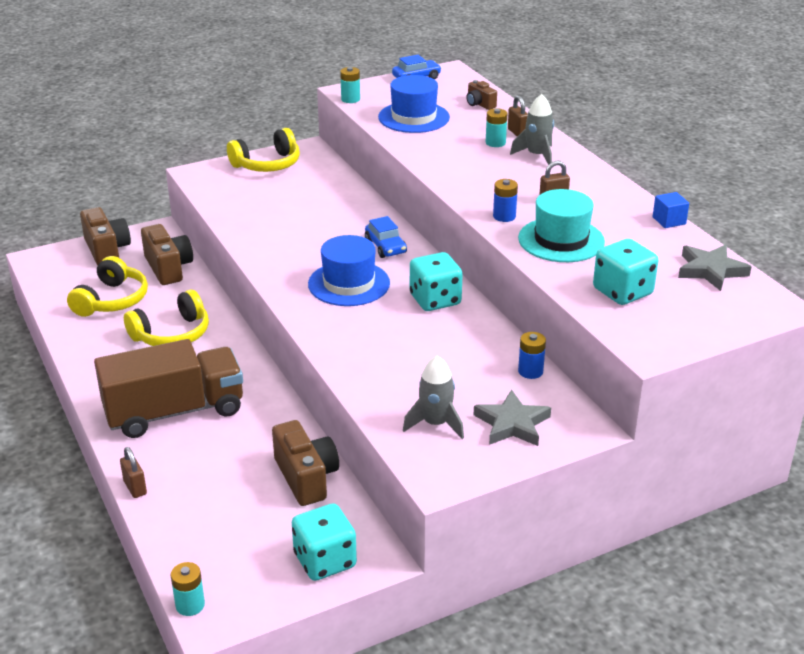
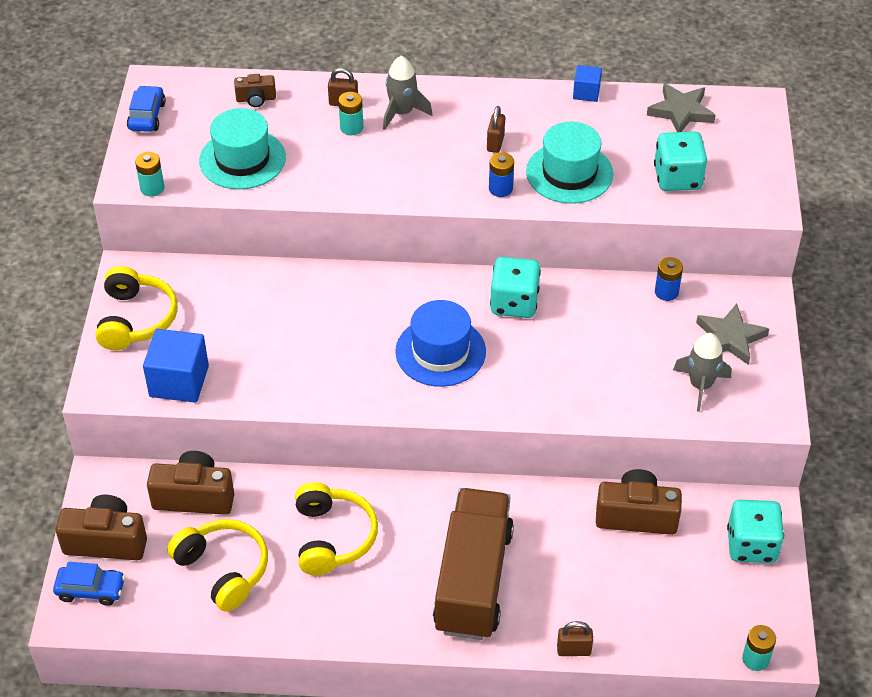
camera: 60 degrees left, 15 degrees up
blue car [365,216,407,258] -> blue car moved to [53,562,125,606]
blue hat [378,75,450,133] -> turquoise hat [199,108,286,189]
none -> blue cube [143,329,209,403]

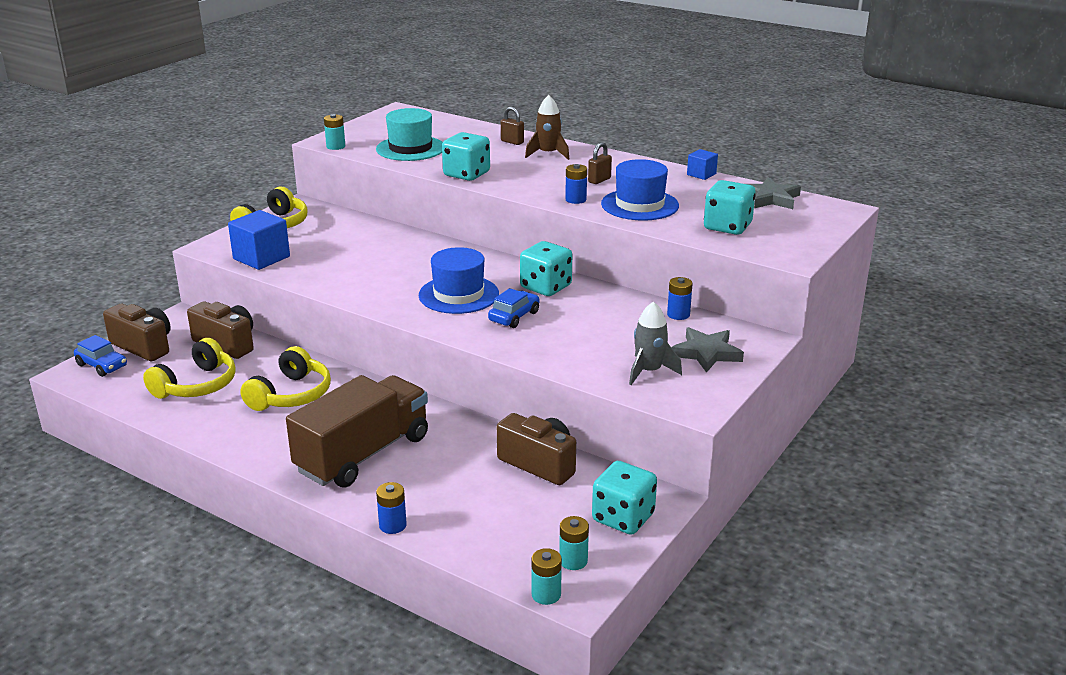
camera: 30 degrees right, 20 degrees down
blue car [127,85,166,132] -> blue car moved to [488,288,539,328]
yellow headphones [167,519,268,612] -> yellow headphones turned 45 degrees clockwise [143,338,236,399]
brown camera [234,74,276,107] -> none
turquoise battery [338,92,363,135] -> turquoise battery moved to [559,516,589,570]
grey rocket [383,56,433,130] -> brown rocket [525,95,569,160]
turquoise hat [526,122,613,204] -> blue hat [601,159,679,221]
brown padlock [557,621,593,656] -> blue battery [376,482,407,534]
none -> turquoise dice [442,132,490,181]

